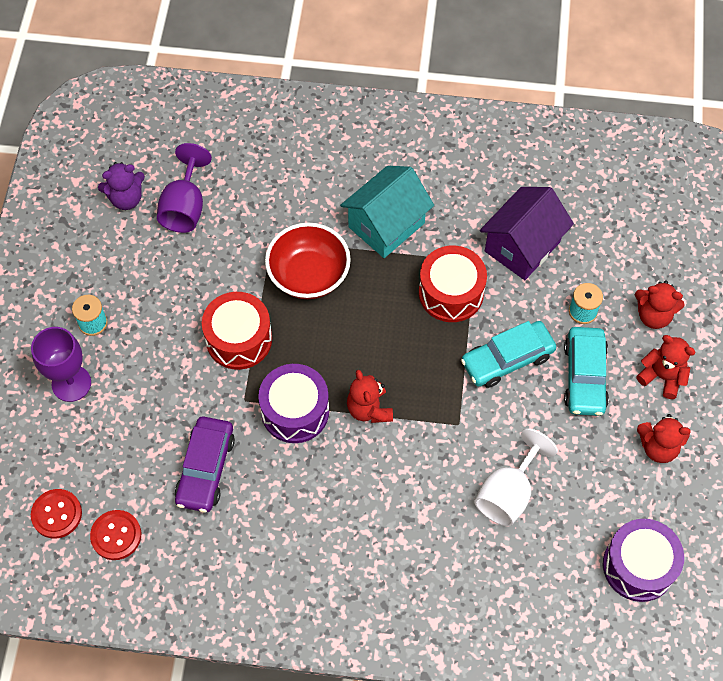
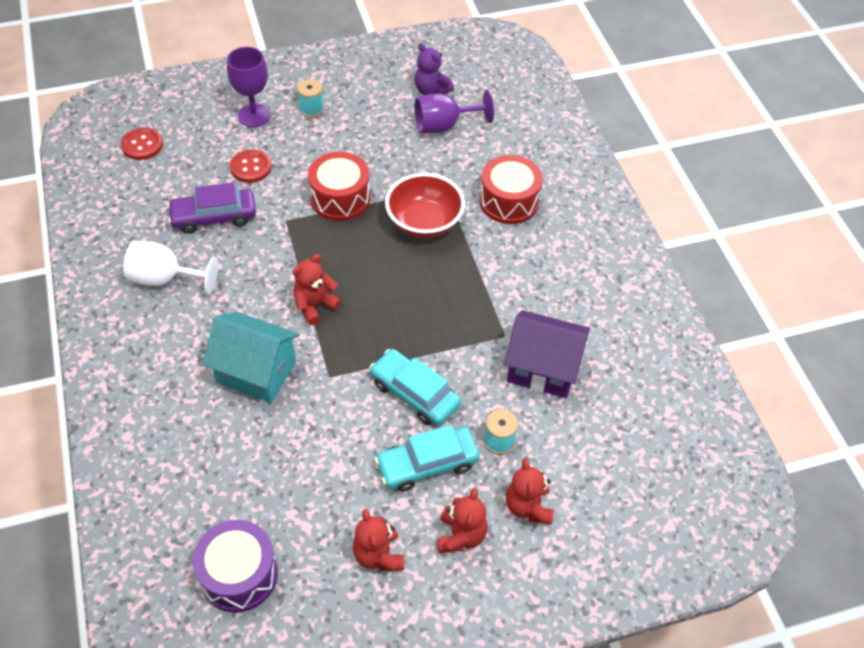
camera: 65 degrees right, 10 degrees down
red button [90,510,141,560] -> red button moved to [230,150,272,183]
purple drum [258,364,329,443] -> none
turquoise house [340,165,434,258] -> turquoise house moved to [202,312,300,403]
red drum [419,246,487,322] -> red drum moved to [480,155,543,224]
white goblet [474,428,558,526] -> white goblet moved to [123,241,218,294]

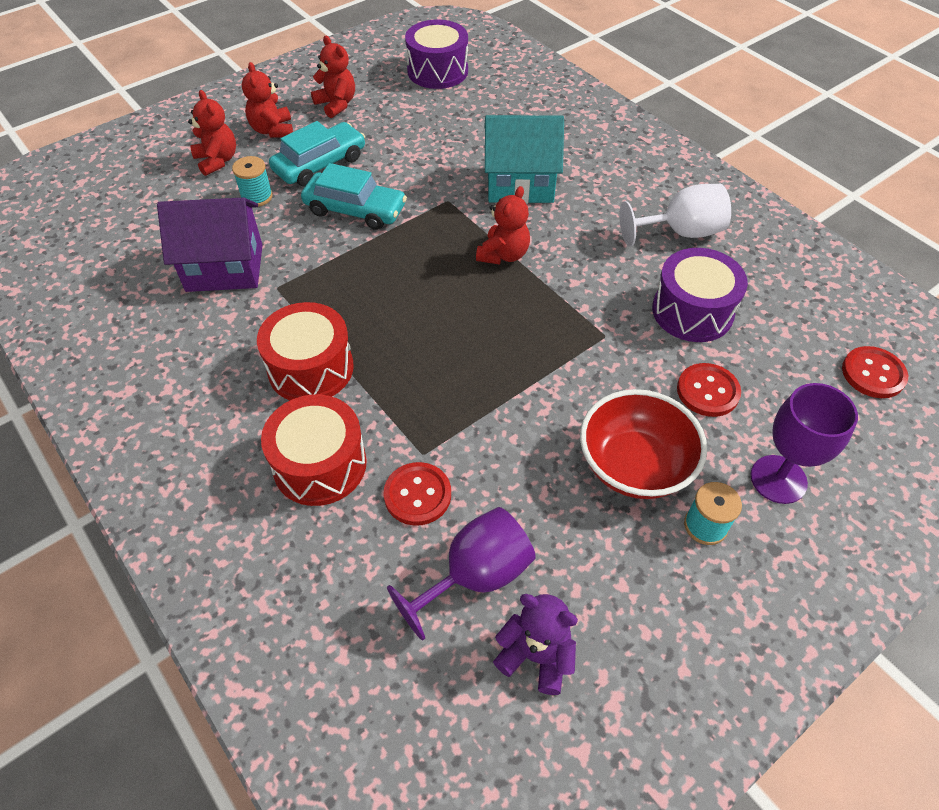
camera: 160 degrees right, 0 degrees up
purple car [167,182,256,234] -> purple drum [652,248,748,342]
red drum [308,152,370,221] -> red drum moved to [257,302,354,400]
red bowl [385,173,465,239] -> red bowl moved to [580,389,707,499]
none -> red button [384,462,451,526]

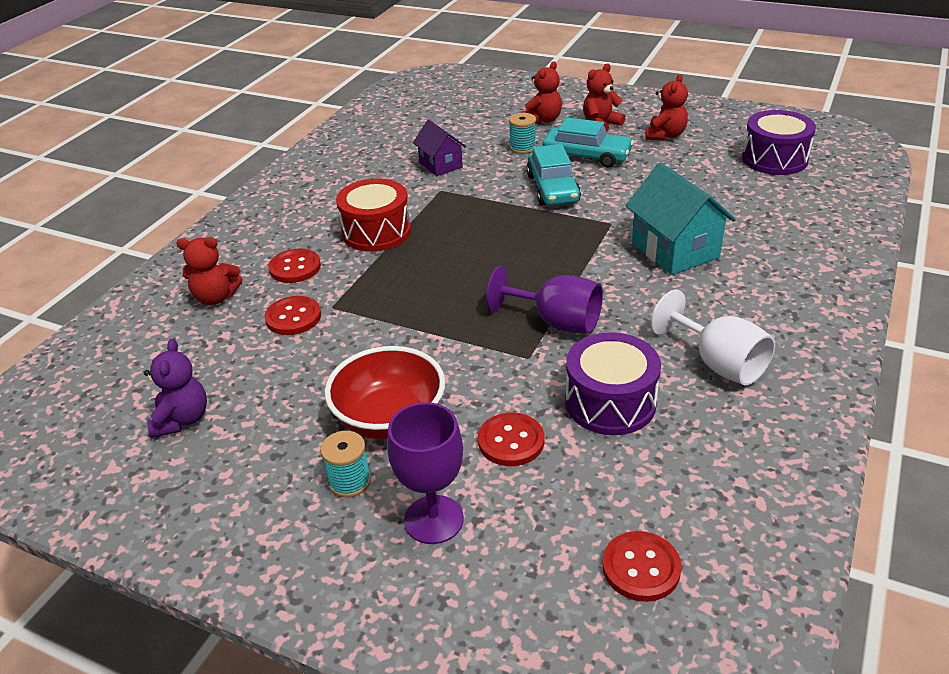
camera: 65 degrees right, 15 degrees down
purple house [157,197,263,292] -> purple house [413,120,466,176], size x0.61
red drum [261,394,367,506] -> red button [268,248,321,283]
purple goblet [387,507,536,641] -> purple goblet moved to [486,266,603,334]
red teddy bear [476,186,530,265] -> red teddy bear moved to [176,237,242,305]

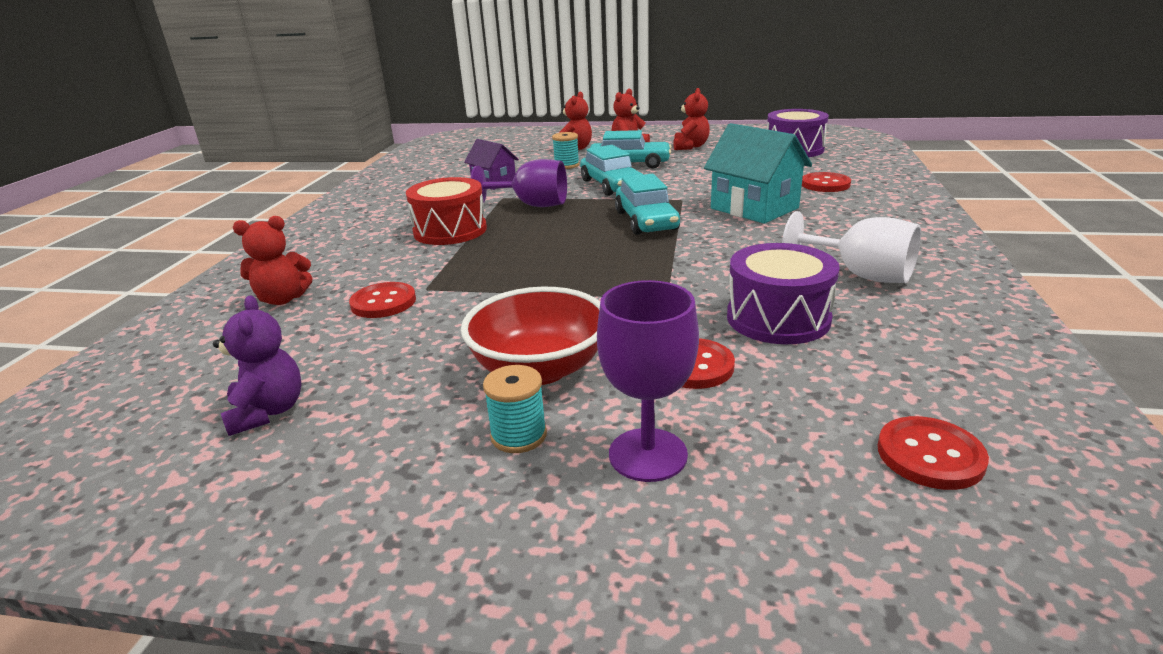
camera: 15 degrees left, 10 degrees down
red button [268,248,321,283] -> red button moved to [802,172,851,192]
purple goblet [486,266,603,334] -> purple goblet moved to [471,159,567,207]
none -> turquoise car [615,174,680,235]

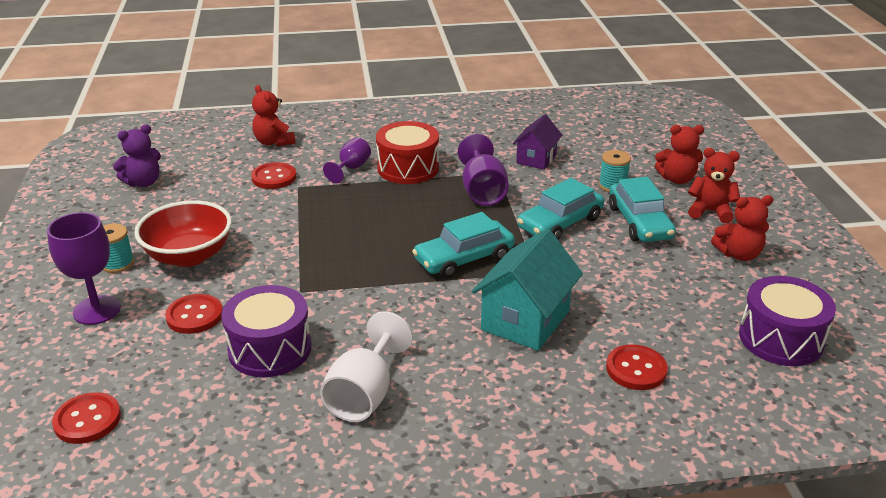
camera: 70 degrees right, 5 degrees up
none -> purple goblet [323,138,371,183]

